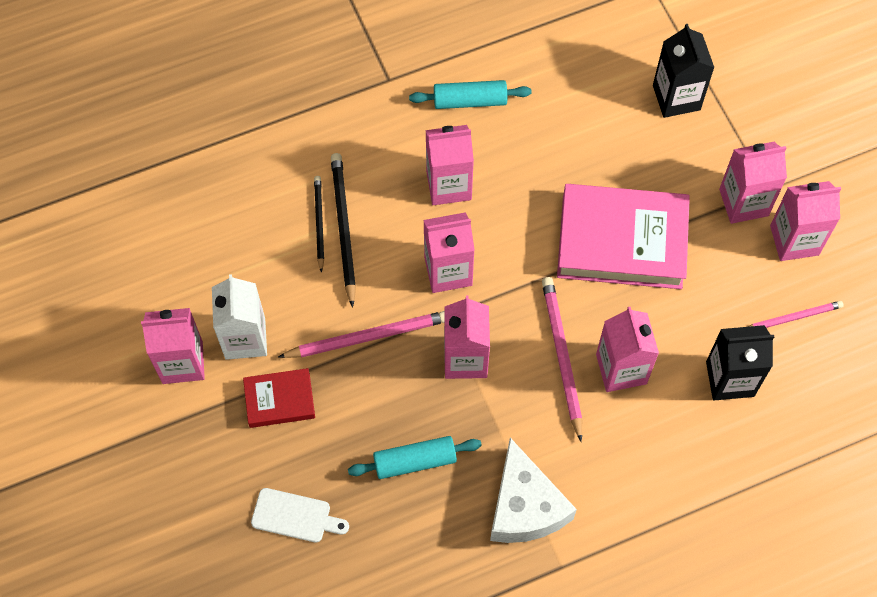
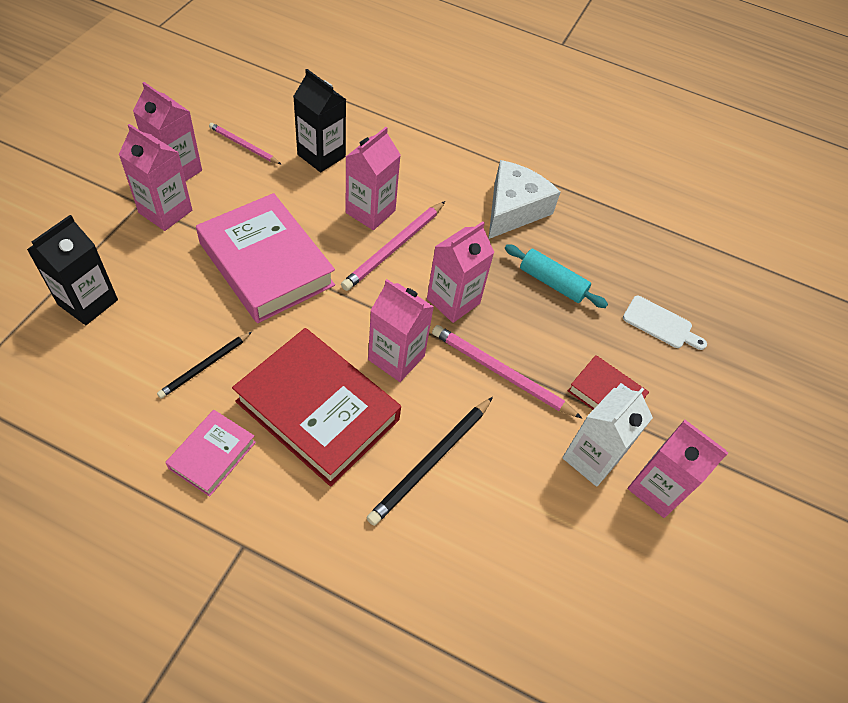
camera: 140 degrees left, 10 degrees down
white cutting board [251,488,349,543] -> white cutting board turned 150 degrees clockwise [623,296,707,350]
black pencil [314,176,324,273] -> black pencil moved to [157,332,252,398]
turquoise rolling pin [409,80,532,109] -> pink book [165,410,256,497]
pink carton [426,125,474,205] -> red book [232,328,401,487]

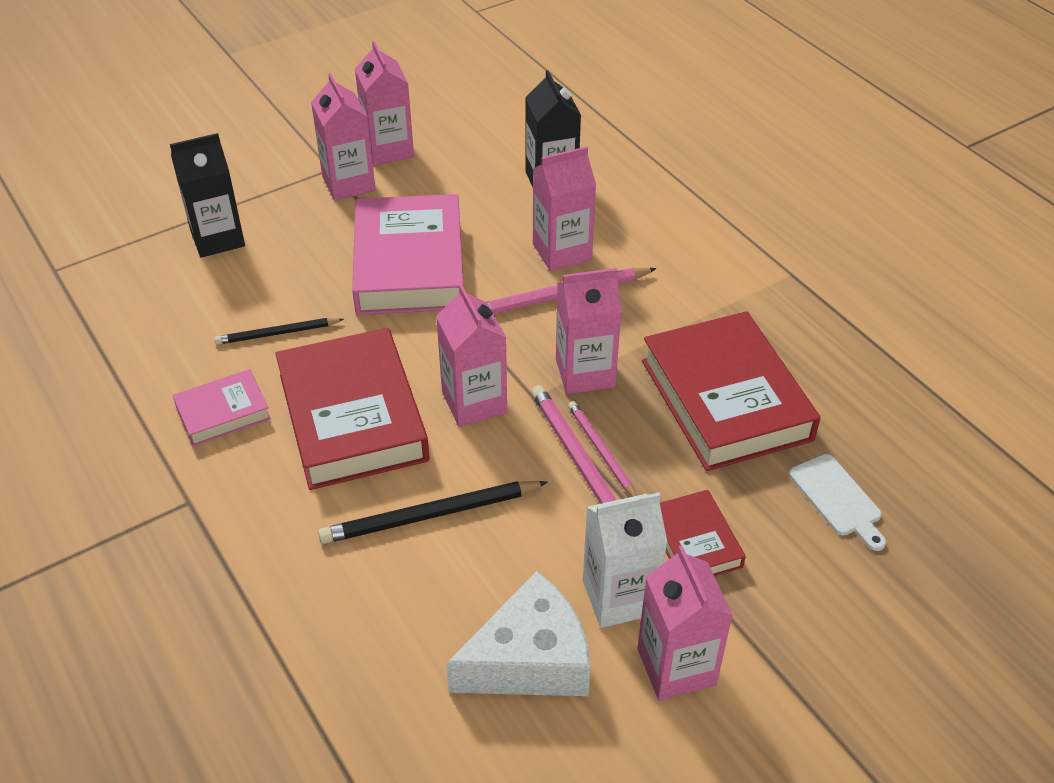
camera: 40 degrees right, 10 degrees down
pink pencil [209,123,282,165] -> pink pencil moved to [568,401,637,497]
white cheese [488,160,561,239] -> white cheese moved to [446,571,590,696]
turquoise rolling pin [505,244,608,308] -> red book [642,311,821,471]

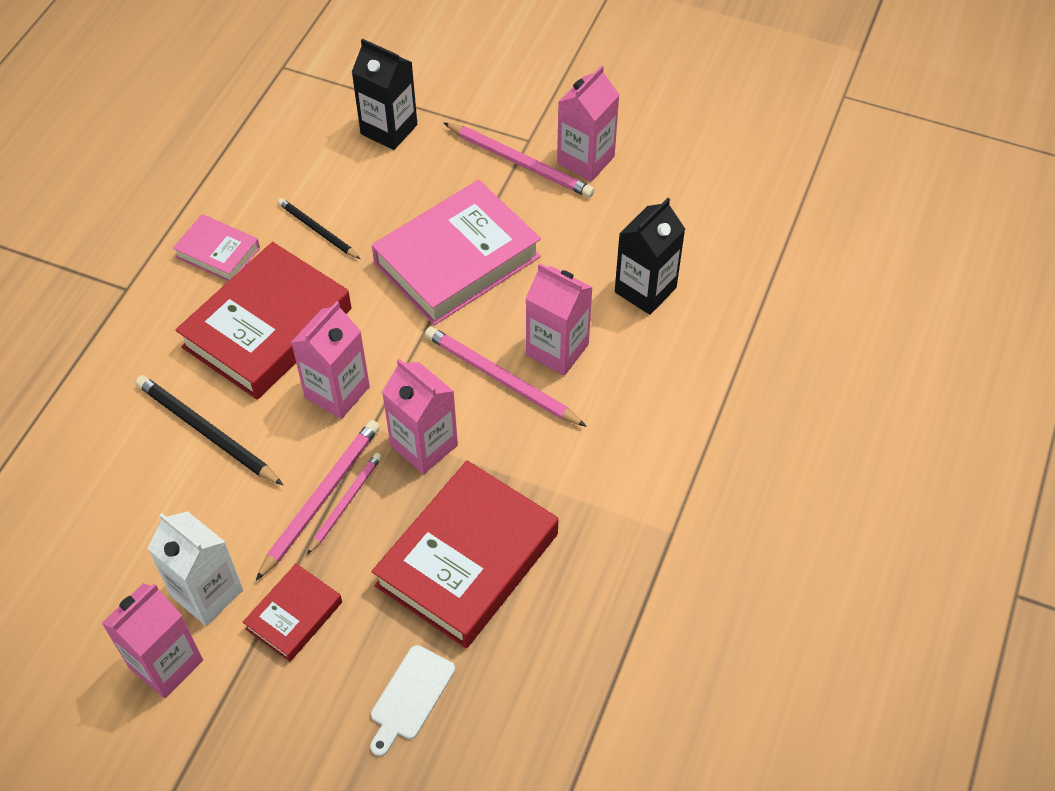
camera: 55 degrees right, 10 degrees up
pink carton [311,73,376,201] -> pink pencil [443,122,594,198]
white cheese [446,571,590,696] -> none

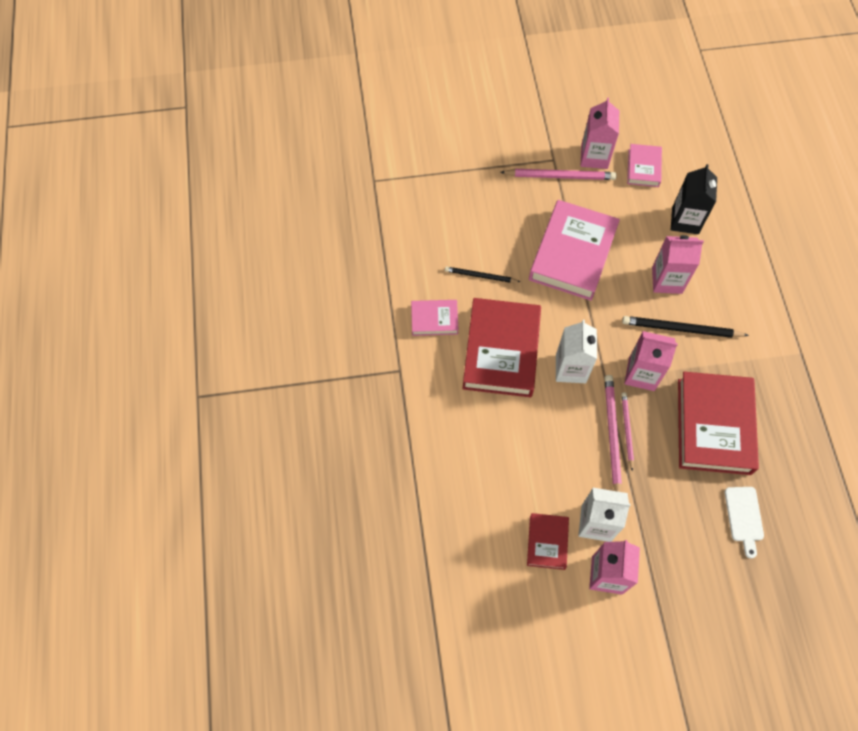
camera: 30 degrees left, 10 degrees up
black pencil [135,375,283,485] -> black pencil moved to [622,316,749,338]
red book [243,564,342,662] -> red book moved to [527,513,569,570]
pink carton [291,301,370,419] -> white carton [556,320,597,383]
black carton [352,39,417,150] -> none
pink pencil [425,326,587,427] -> none
none -> pink book [627,144,662,187]

